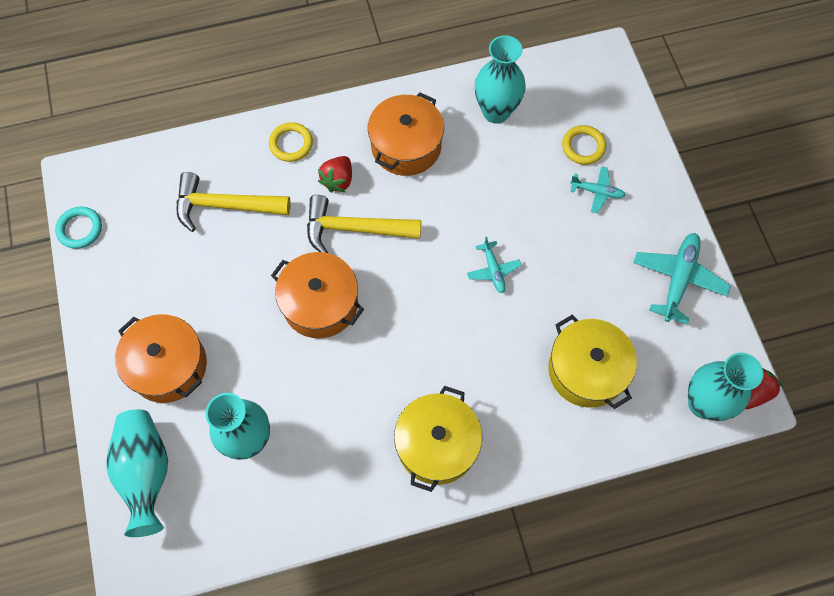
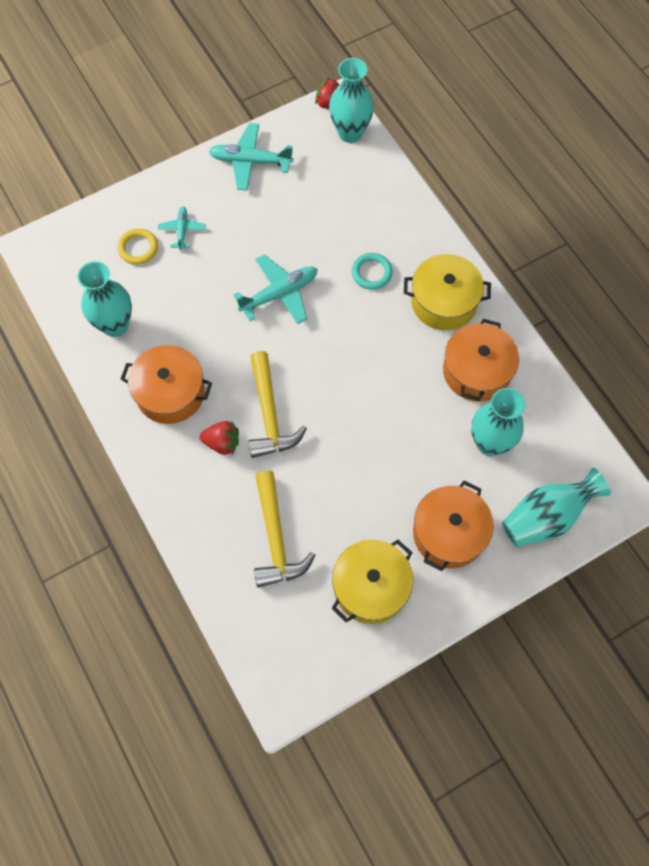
camera: 105 degrees left, 0 degrees up
turquoise ring [55,207,102,249] -> turquoise ring moved to [352,253,393,290]
yellow ring [269,122,313,162] -> none
orange pot [271,252,364,338] -> orange pot moved to [443,319,519,401]
turquoise plane [467,236,522,293] -> turquoise plane [233,254,318,324], size x1.75
yellow pot [548,315,637,409] -> yellow pot moved to [331,540,413,624]

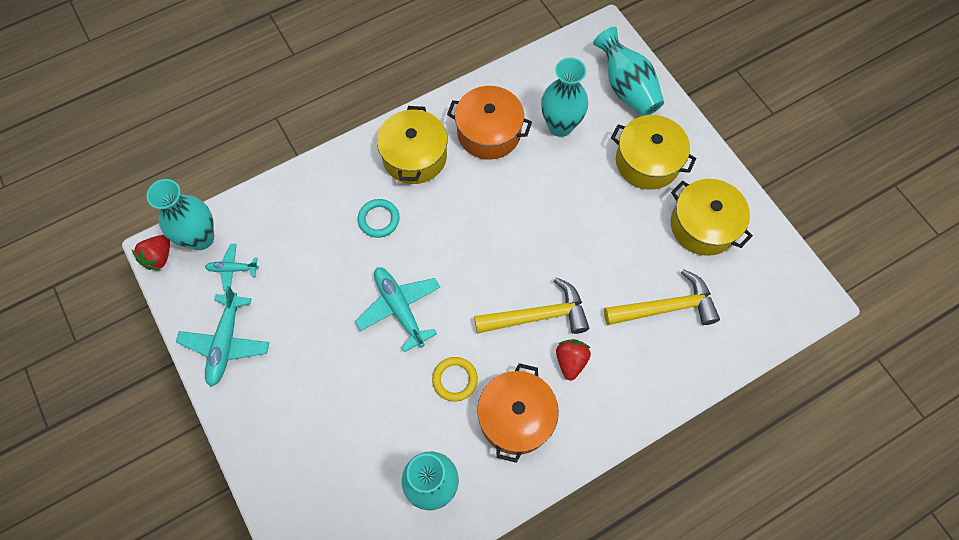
camera: 90 degrees left, 0 degrees up
yellow ring [117,228,158,264] -> yellow ring moved to [432,357,478,402]
turquoise plane [158,207,206,250] -> turquoise plane moved to [205,244,259,291]
orange pot [413,481,494,571] -> yellow pot [611,115,696,190]

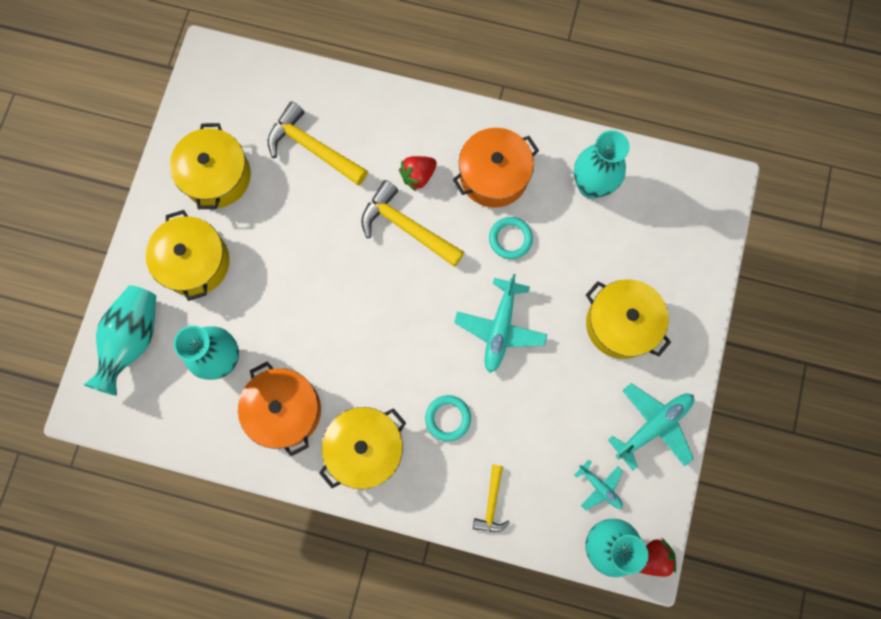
camera: 135 degrees left, 10 degrees up
yellow ring [432,357,478,402] -> turquoise ring [489,217,533,259]
none -> yellow hammer [473,464,510,532]
none -> yellow pot [586,279,671,359]

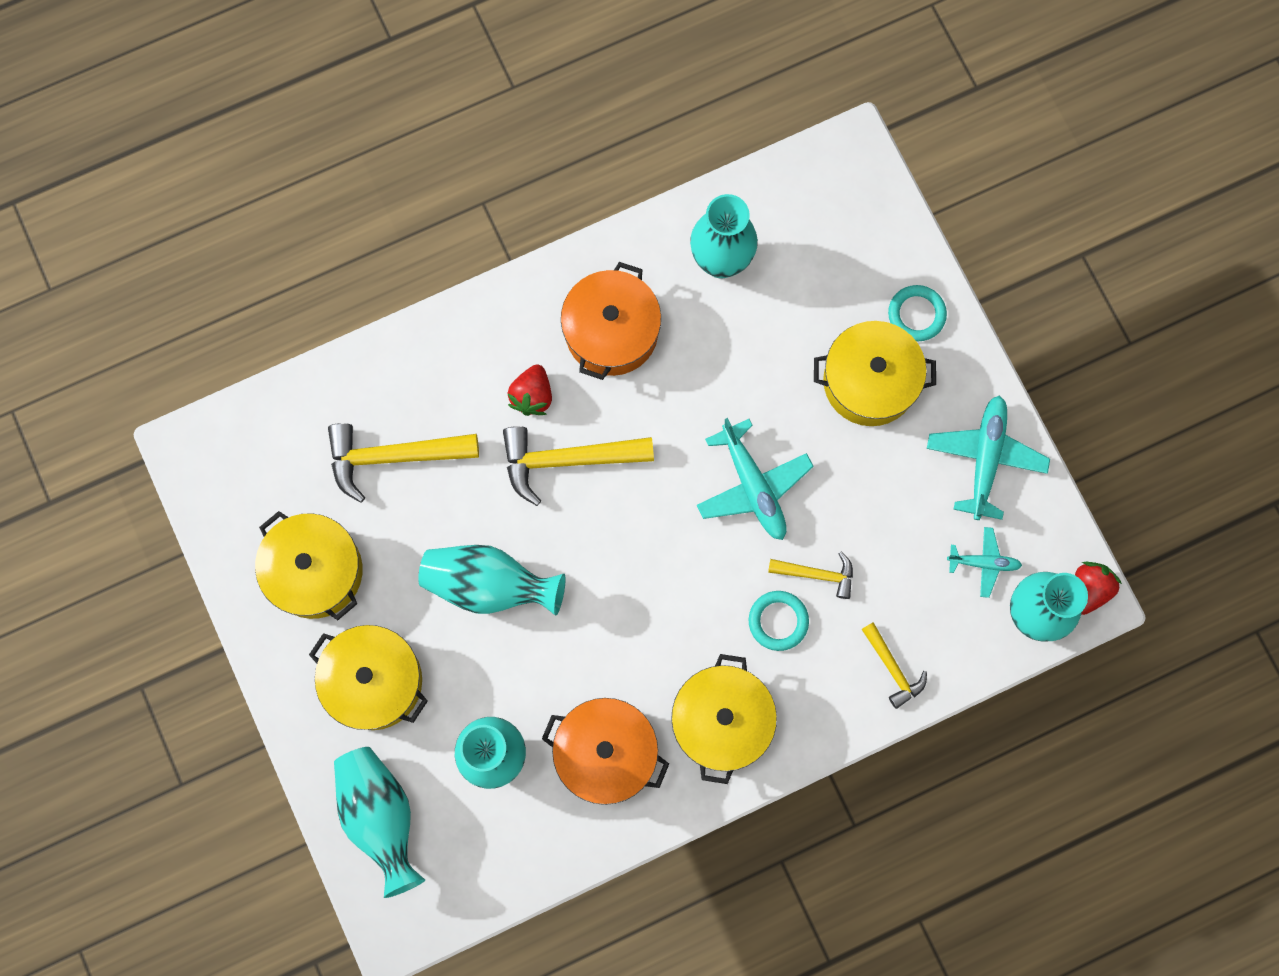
camera: 40 degrees left, 0 degrees up
turquoise ring [489,217,533,259] -> turquoise ring moved to [888,285,947,341]
none -> turquoise vase [418,545,566,616]
none -> yellow hammer [768,551,853,599]

